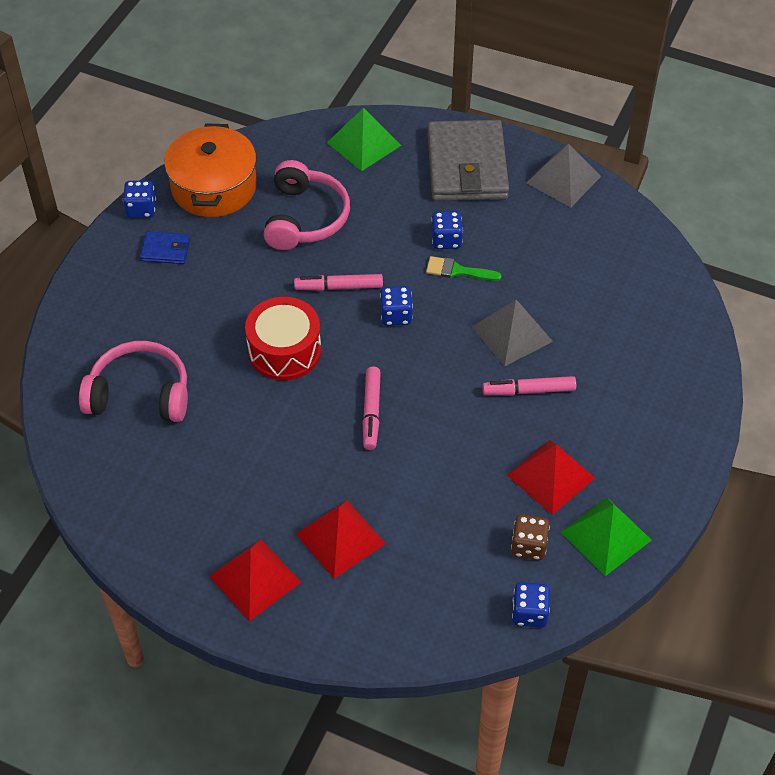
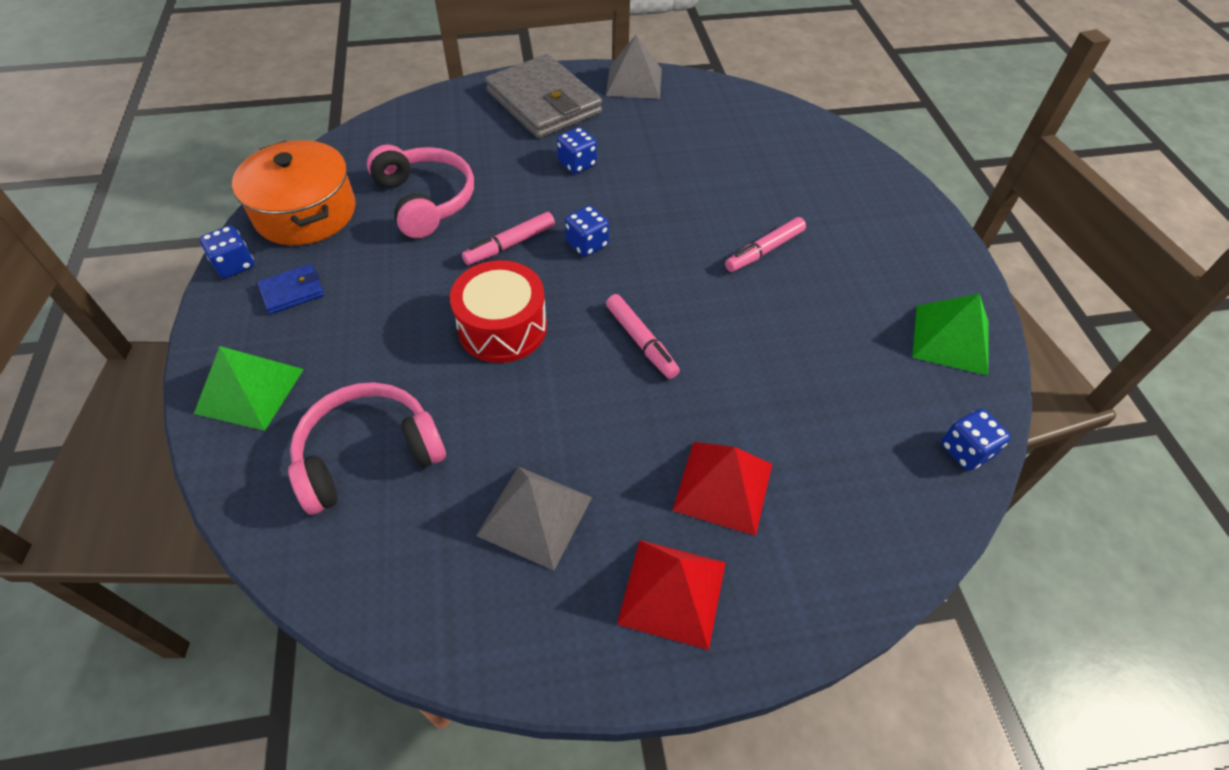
camera: 35 degrees left, 0 degrees up
green pyramid [327,108,402,171] -> green pyramid moved to [194,346,304,431]
green brush [426,256,502,281] -> none
grey pyramid [472,300,553,366] -> grey pyramid moved to [476,466,592,571]
red pyramid [507,440,595,515] -> none
brown dice [511,514,550,560] -> none

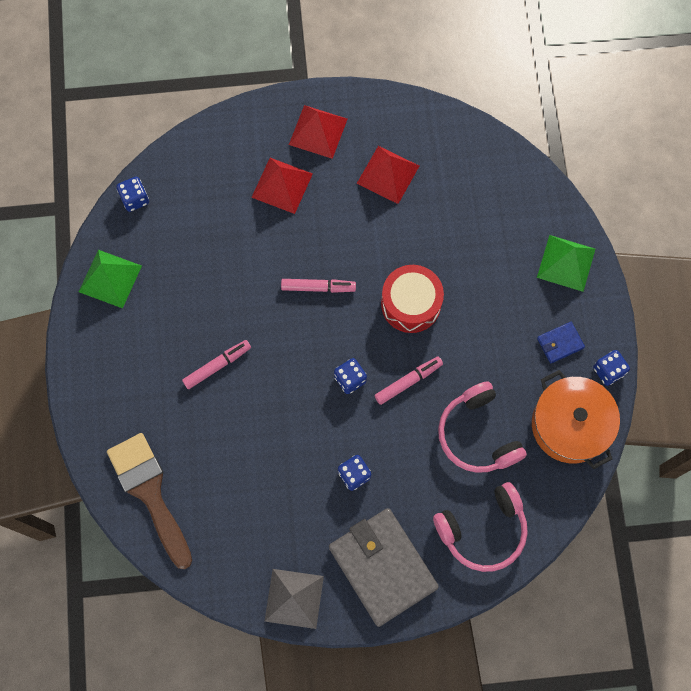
camera: 175 degrees left, 20 degrees up
pink headphones [288,382,446,515] -> pink headphones moved to [433,482,528,572]
grey pyramid [476,466,592,571] -> red pyramid [357,146,419,204]
pink marker [606,294,680,379] -> pink marker turned 120 degrees clockwise [281,279,356,293]
none -> brown brush [107,433,192,569]

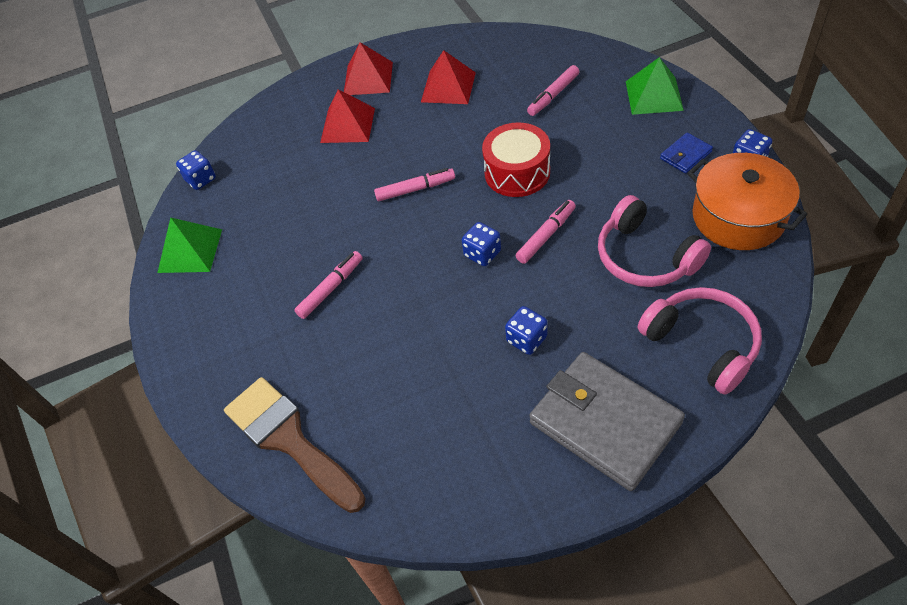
camera: 10 degrees left, 20 degrees down
grey pyramid [264,569,324,629] -> none
pink headphones [433,482,528,572] -> pink headphones turned 90 degrees counterclockwise [638,287,762,395]
none -> pink marker [527,65,580,116]

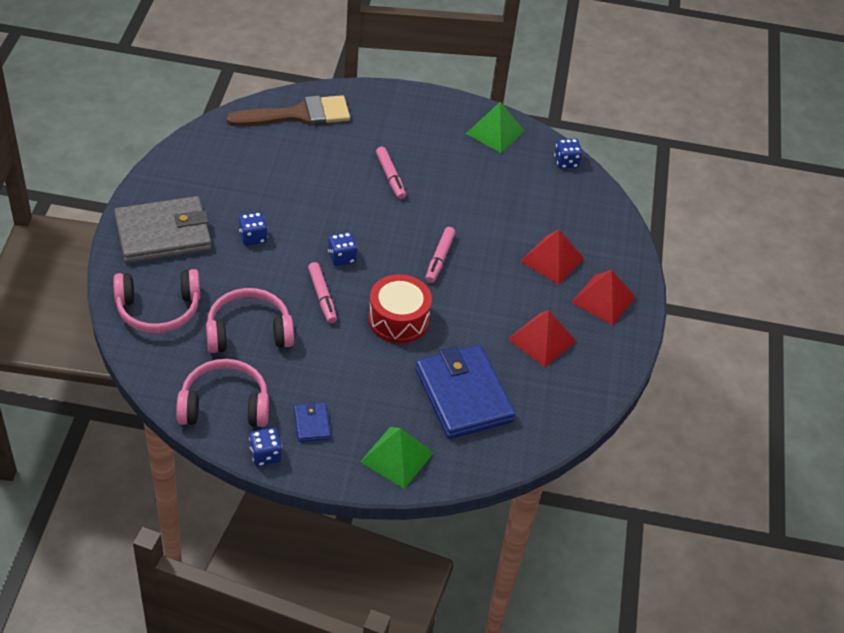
camera: 110 degrees right, 5 degrees down
pink marker [527,65,580,116] -> blue wallet [415,345,516,439]
orange pot [687,153,808,250] -> pink headphones [176,359,269,427]

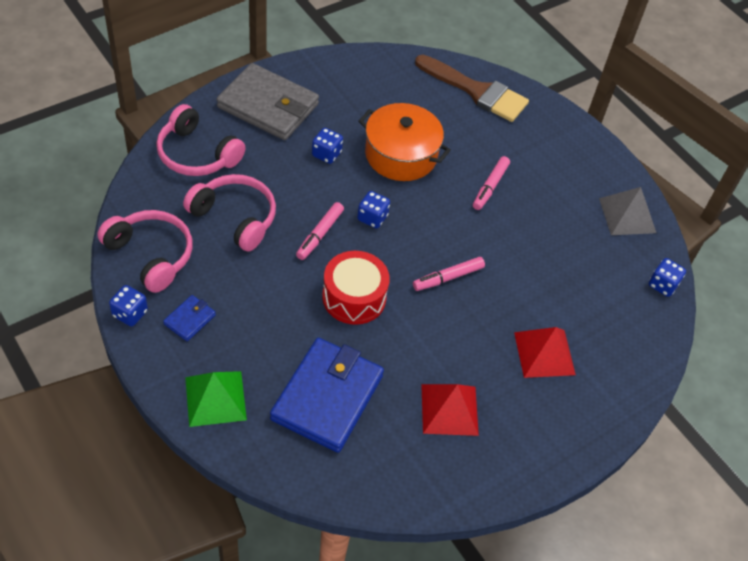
camera: 45 degrees right, 5 degrees up
green pyramid [466,102,524,153] -> grey pyramid [599,187,656,235]
red pyramid [571,270,635,325] -> none
none -> orange pot [359,103,451,181]

